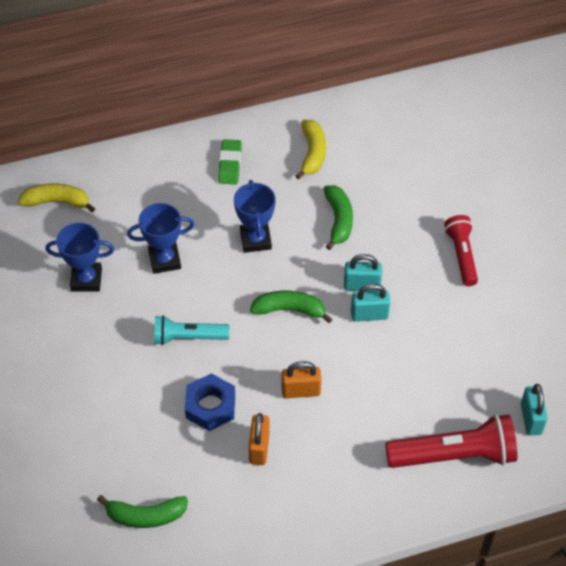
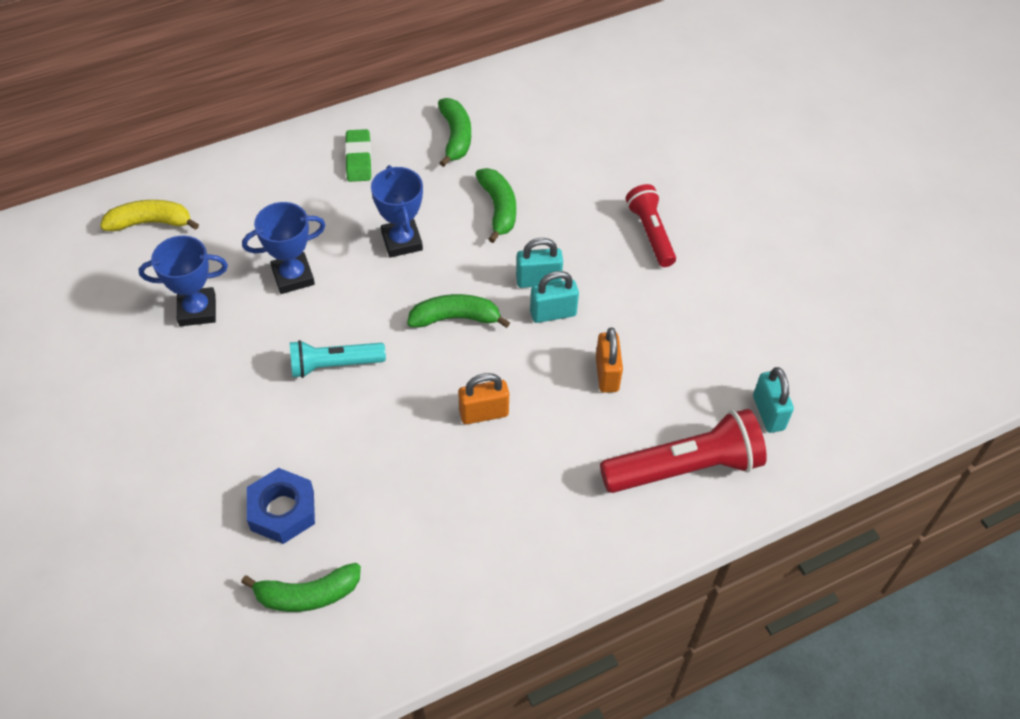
camera: 10 degrees left, 0 degrees up
blue nut [185,373,235,431] -> blue nut moved to [247,468,315,544]
orange padlock [248,413,270,465] -> orange padlock moved to [596,327,623,393]
yellow banana [295,120,326,180] -> green banana [438,98,471,167]

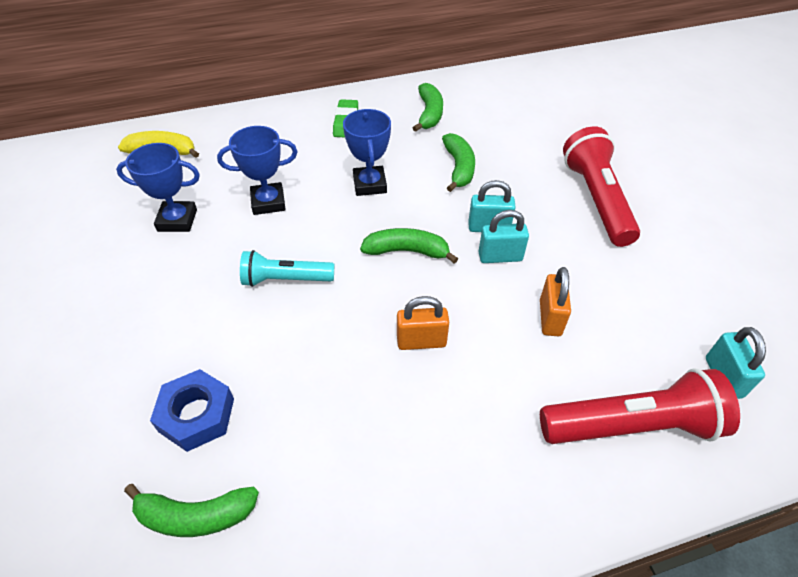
camera: 10 degrees right, 5 degrees down
red flashlight [626,184,676,267] -> red flashlight [563,126,640,247], size x1.60

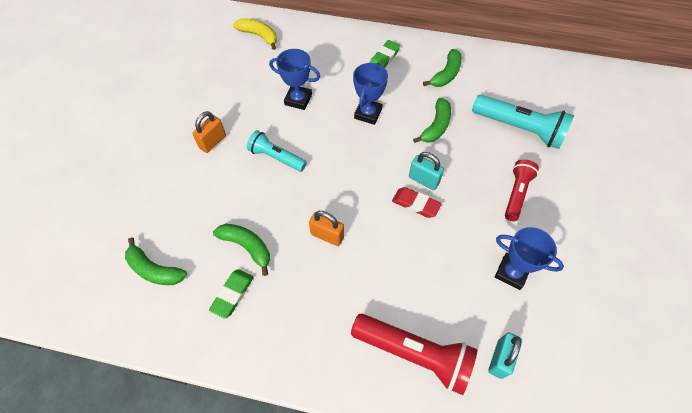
camera: 30 degrees right, 10 degrees up
blue trophy [116,143,200,232] -> blue trophy moved to [495,227,564,290]
blue nut [150,369,234,452] -> none
green banana [360,228,458,264] -> green banana moved to [213,224,270,276]
turquoise padlock [478,210,529,263] -> red eraser [392,187,442,218]
orange padlock [540,267,571,336] -> orange padlock moved to [192,111,226,153]
red flashlight [563,126,640,247] -> red flashlight [505,160,539,221], size x0.63
none -> green eraser [209,269,254,319]
none -> turquoise flashlight [472,95,574,149]

